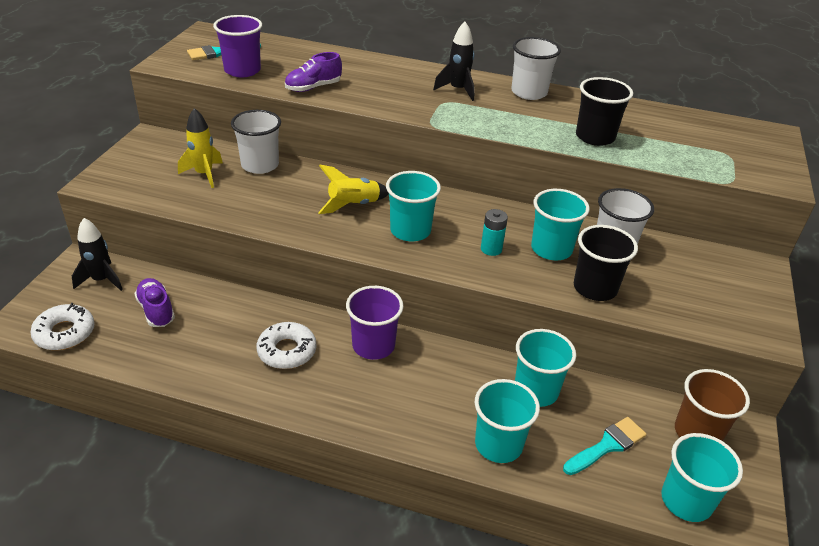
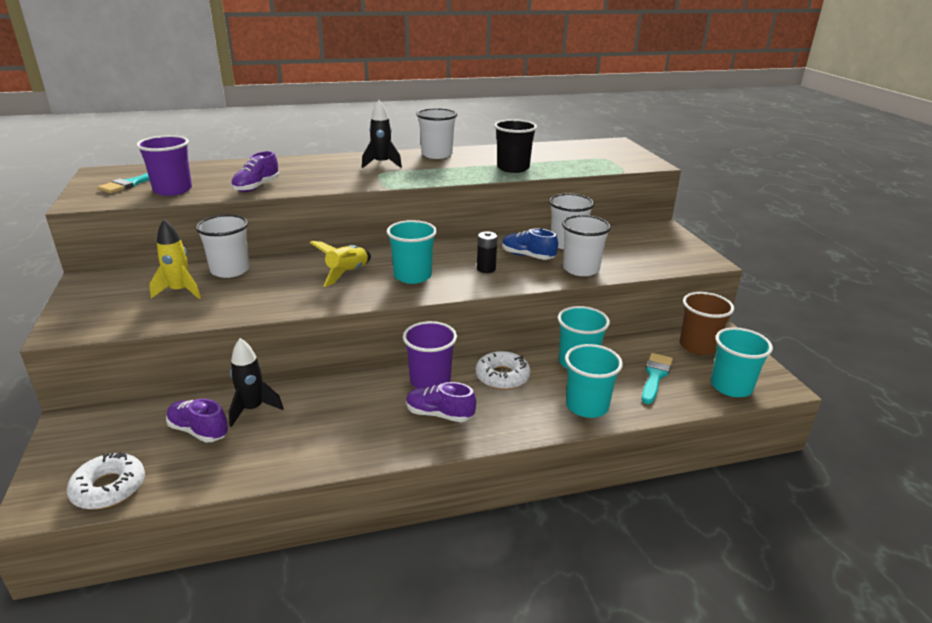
camera: 30 degrees left, 10 degrees down
black rocket [72,218,123,291] -> black rocket moved to [229,338,284,427]
white donut [257,322,316,369] -> white donut moved to [476,351,530,390]
turquoise battery [481,209,508,256] -> black battery [477,231,497,273]
turquoise cup [531,189,590,260] -> blue shoe [502,228,558,260]
black cup [574,225,638,301] -> white cup [562,215,611,276]
none -> purple shoe [406,382,476,422]

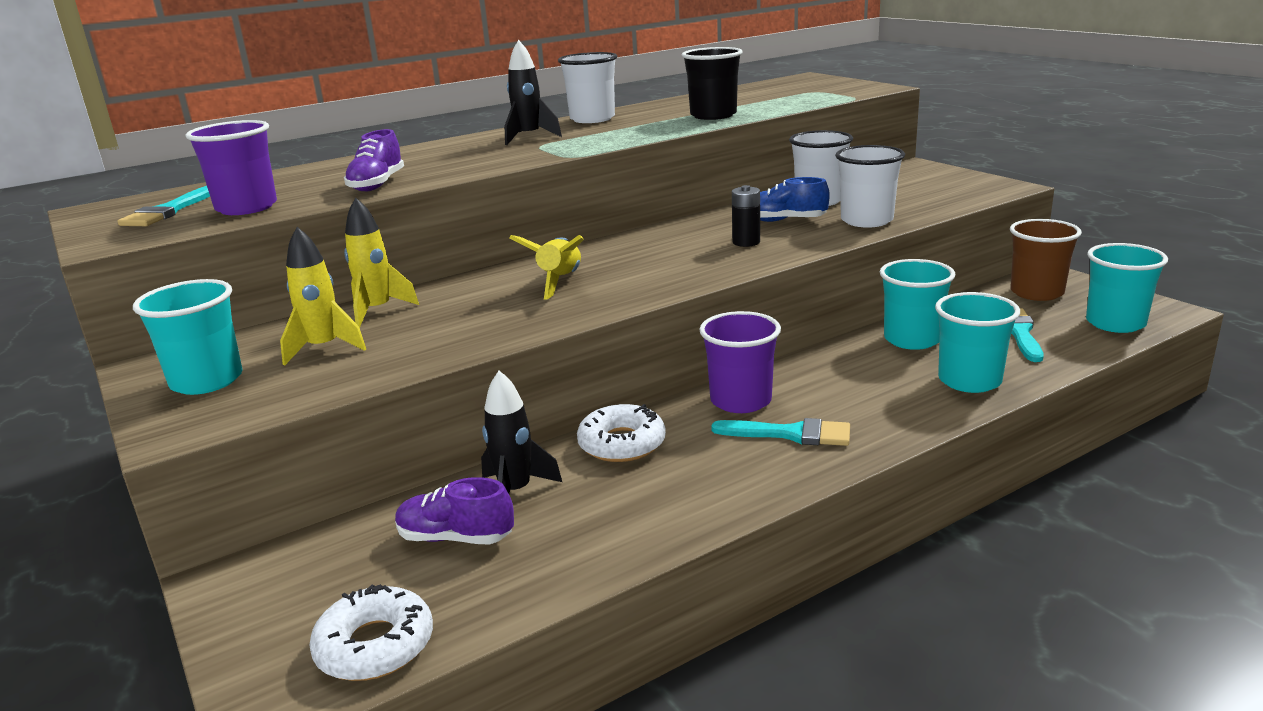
camera: 15 degrees left, 5 degrees down
white cup [196,215,250,278] -> yellow rocket [344,198,419,328]
turquoise cup [387,220,437,284] -> turquoise cup moved to [133,279,243,395]
purple shoe [406,382,476,422] -> turquoise brush [711,418,850,446]
white donut [476,351,530,390] -> white donut moved to [577,404,666,462]

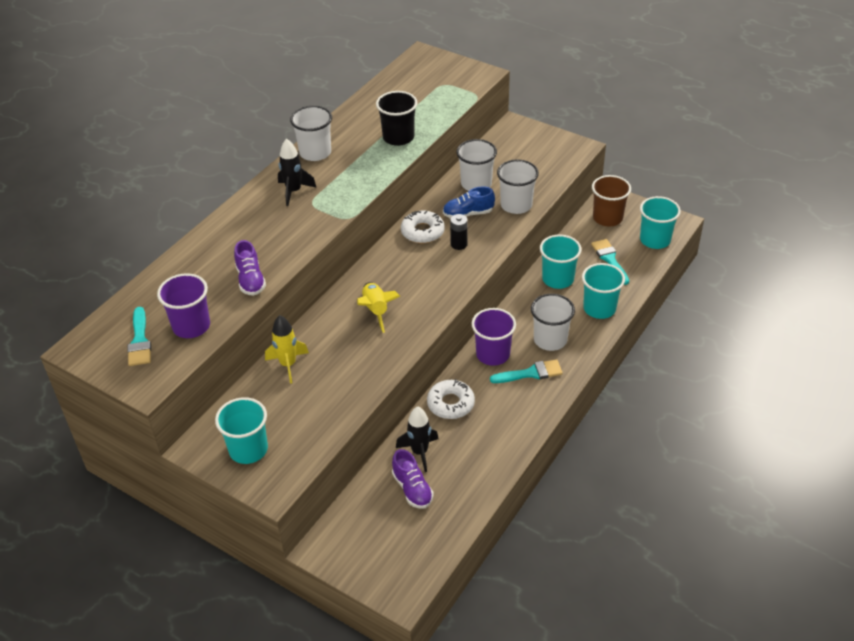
camera: 25 degrees left, 20 degrees up
yellow rocket [280,227,366,366] -> none
white donut [309,584,433,681] -> white donut moved to [401,211,445,243]
purple shoe [395,477,514,545] -> purple shoe turned 105 degrees counterclockwise [392,449,433,509]
none -> white cup [531,294,575,351]

